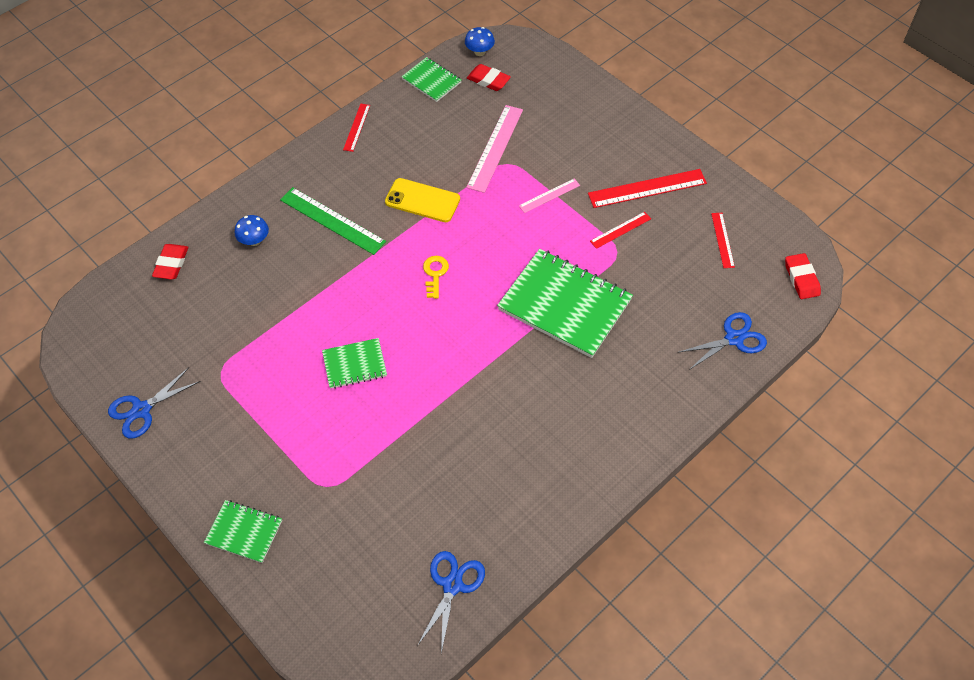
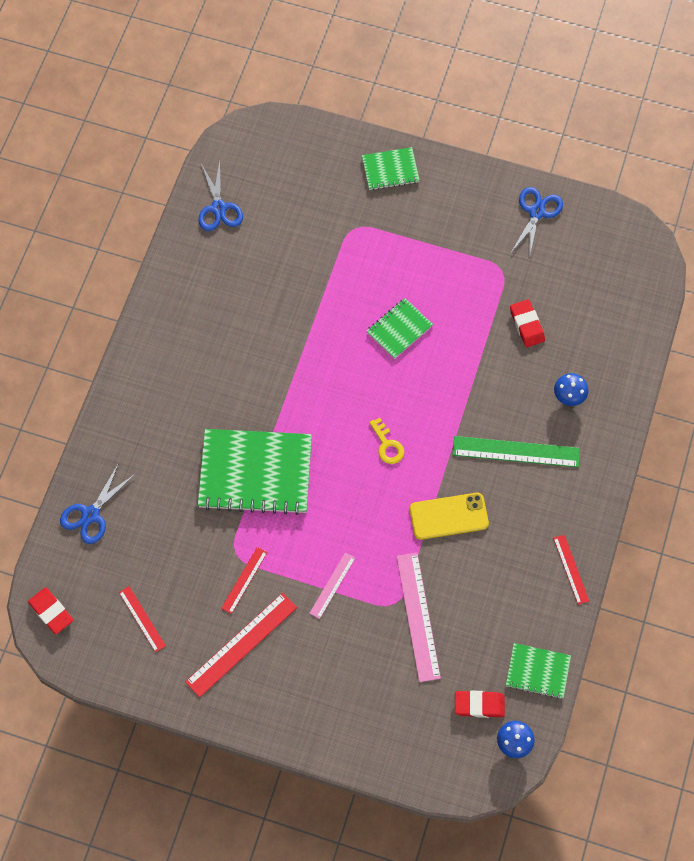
camera: 150 degrees right, 10 degrees up
red eraser [152,244,188,279] -> red eraser moved to [510,299,545,347]

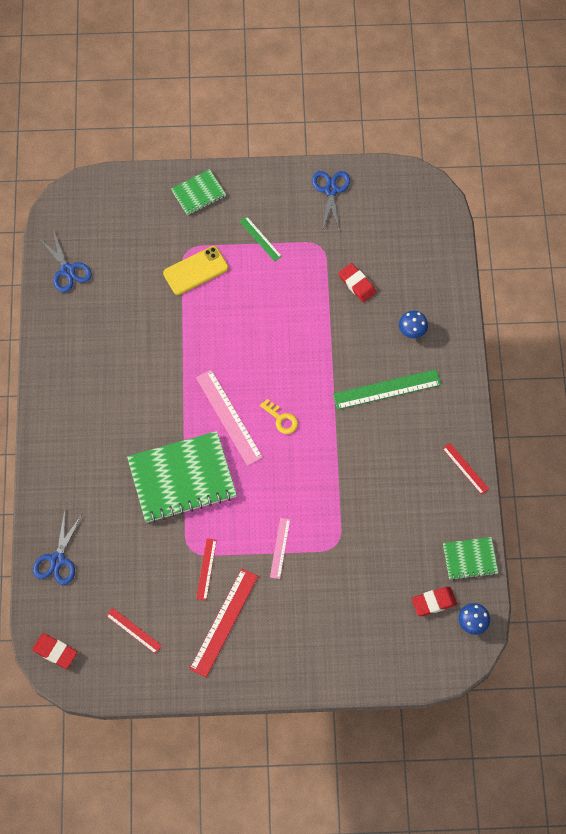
camera: 20 degrees left, 0 degrees up
green notebook [367,298,433,359] -> none
pink ruler [396,553,441,682] -> pink ruler moved to [196,370,263,466]
yellow phone [410,493,489,540] -> yellow phone moved to [163,246,229,295]
none -> green ruler [240,216,282,262]

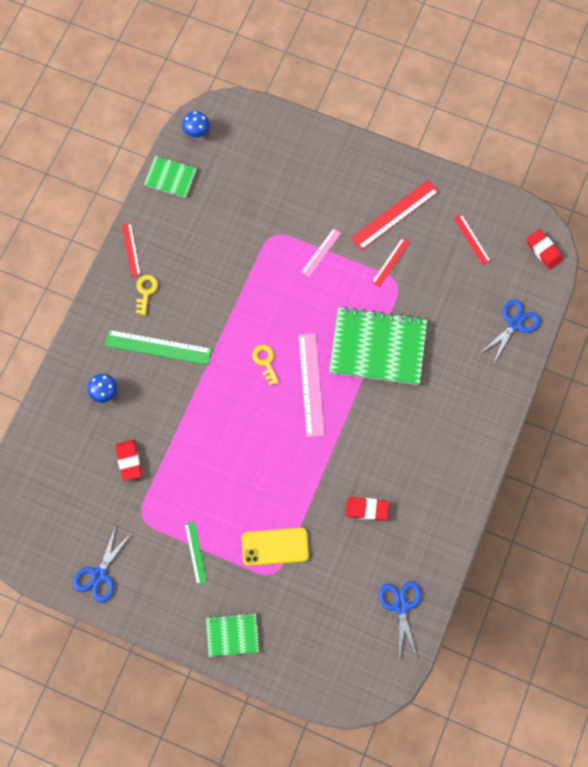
camera: 155 degrees left, 5 degrees up
red eraser [412,587,457,616] -> red eraser moved to [346,497,389,521]
none -> yellow key [136,275,158,315]

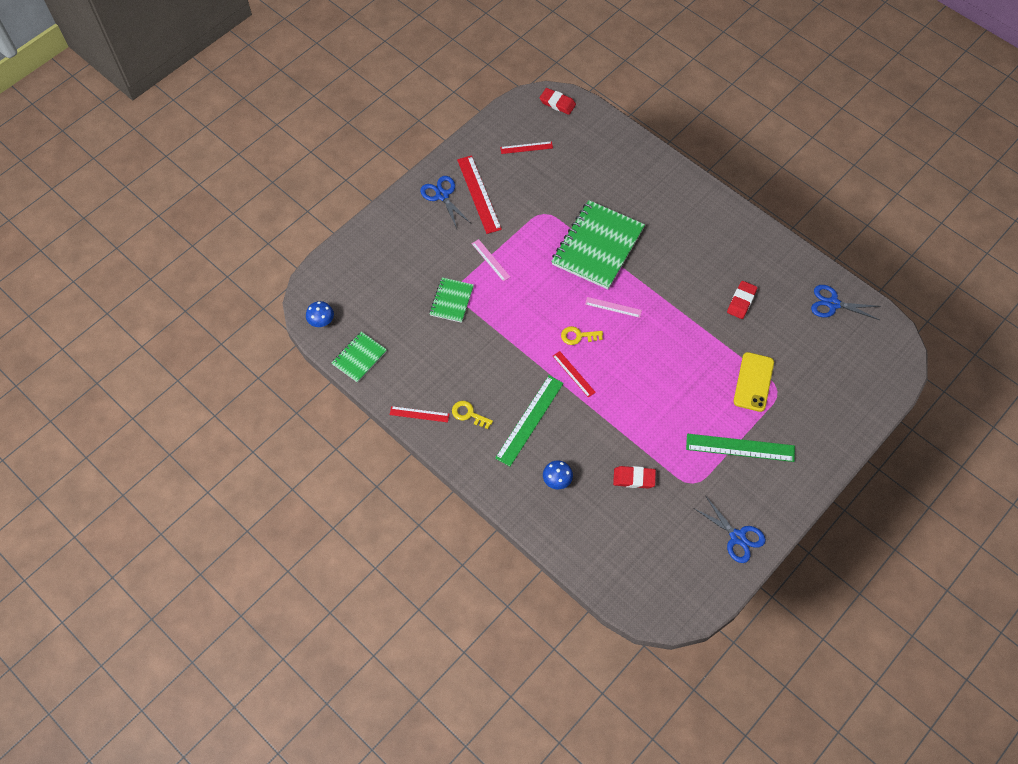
camera: 70 degrees left, 10 degrees down
green ruler [185,522,207,585] -> green ruler [686,433,795,462], size x1.79
green notebook [206,612,259,657] -> green notebook moved to [429,277,474,323]
pink ruler [299,333,325,437] -> pink ruler [585,297,642,318], size x0.56
red ruler [372,238,410,287] -> red ruler moved to [553,351,596,398]
blue scissors [479,299,540,364] -> blue scissors moved to [420,176,471,229]
red eraser [526,229,563,269] -> red eraser turned 45 degrees clockwise [540,88,576,115]

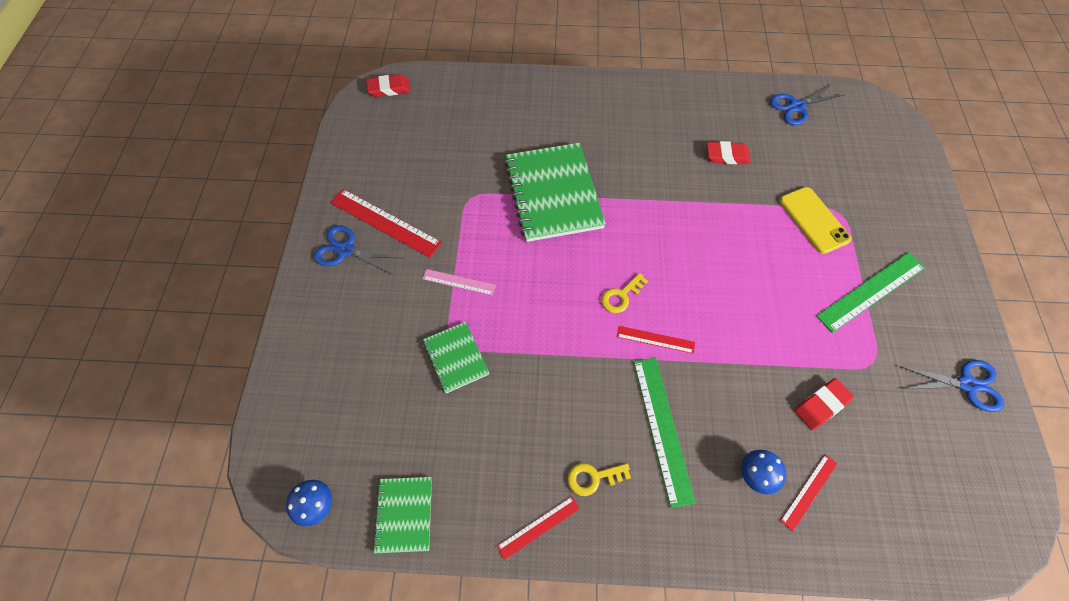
camera: 40 degrees left, 0 degrees up
red ruler [500,141,553,154] -> red ruler moved to [780,454,837,531]
pink ruler [585,297,642,318] -> none
red eraser [727,281,757,319] -> red eraser turned 75 degrees counterclockwise [707,141,751,164]

